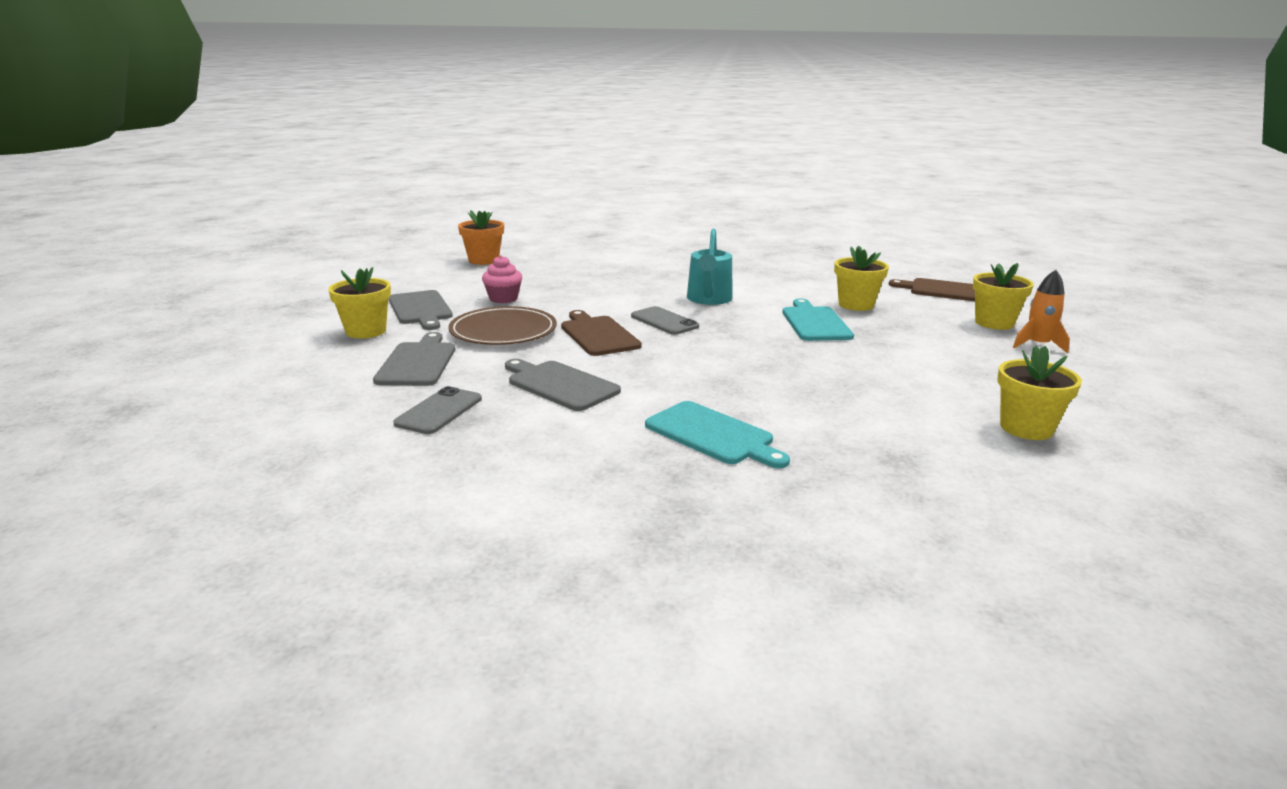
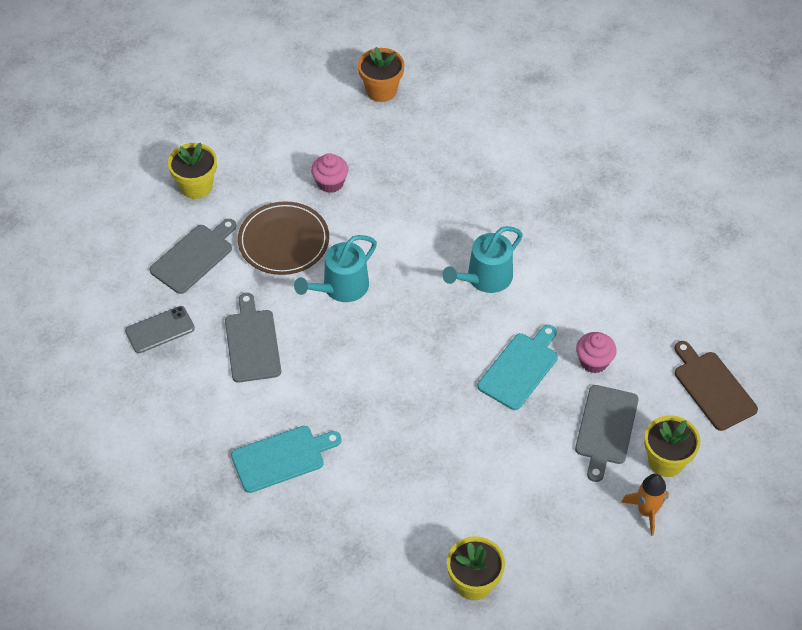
camera: 40 degrees right, 30 degrees up
grey cutting board [388,290,453,330] -> grey cutting board moved to [575,385,639,482]
brown cutting board [561,310,642,356] -> turquoise watering can [294,235,377,302]
grey phone [631,306,699,335] -> none
turquoise cutting board [645,401,790,468] -> turquoise cutting board turned 105 degrees counterclockwise [231,426,342,493]
yellow flower pot [834,246,889,311] -> pink cupcake [576,332,617,373]

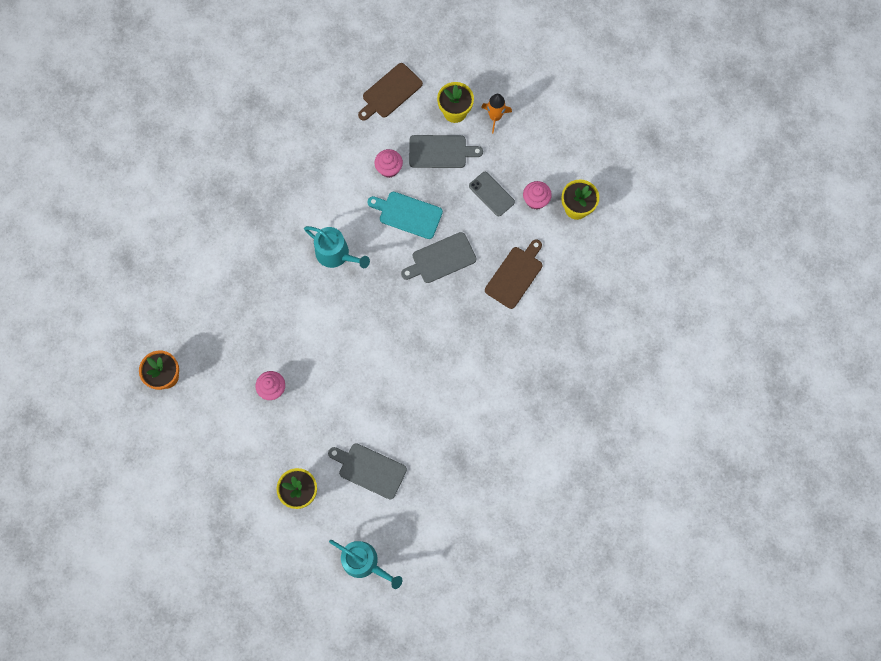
camera: 105 degrees left, 20 degrees up
grey phone [125,306,195,353] -> grey phone moved to [469,172,515,216]
grey cutting board [225,293,281,383] -> grey cutting board moved to [401,232,477,283]
turquoise cutting board [231,426,342,493] -> none
brown plate [238,201,329,275] -> none
turquoise watering can [294,235,377,302] -> turquoise watering can moved to [329,540,402,589]
none -> brown cutting board [485,240,542,309]
none -> pink cupcake [523,181,552,210]

